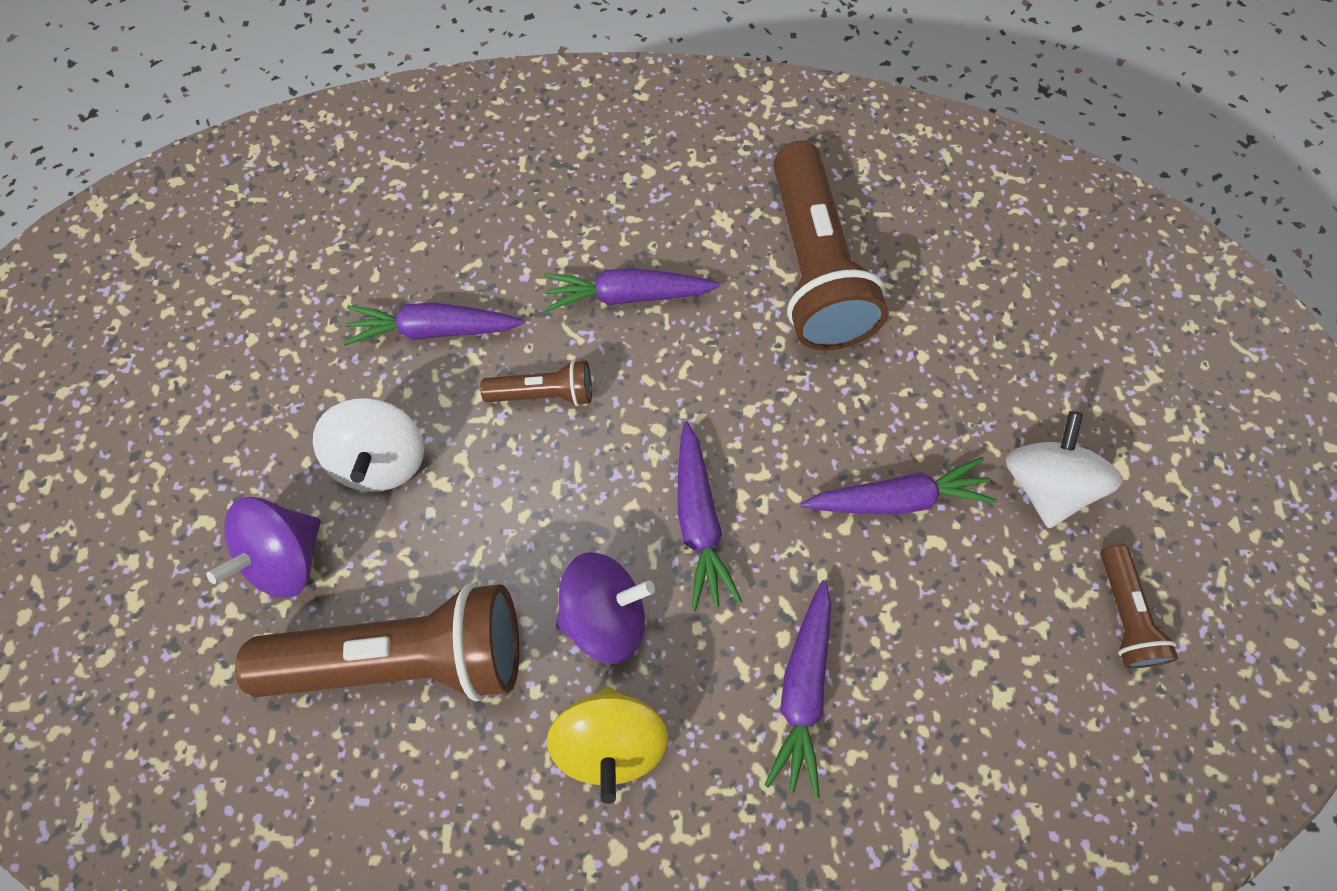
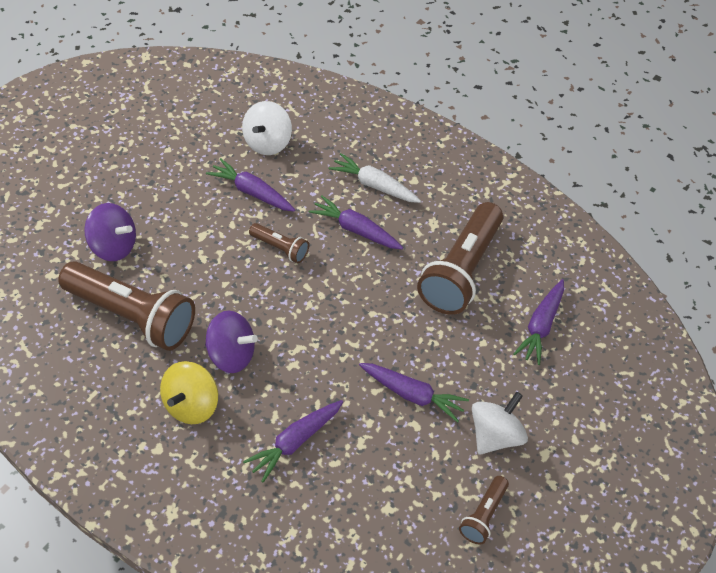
camera: 30 degrees right, 15 degrees down
purple spinning top [206,497,321,598] -> purple spinning top turned 135 degrees counterclockwise [84,203,136,261]
white spinning top [313,398,424,492] -> white spinning top moved to [242,101,292,155]
purple carrot [678,421,742,611] -> purple carrot moved to [513,279,564,365]
none -> white carrot [329,153,421,203]

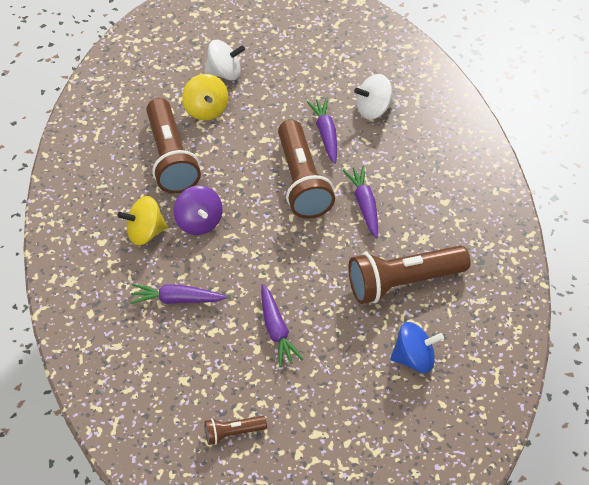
camera: 50 degrees right, 0 degrees up
purple spinning top [84,203,136,261] -> yellow spinning top [182,74,228,121]
brown flashlight [249,223,309,263] -> brown flashlight [278,120,335,219], size x2.13
white carrot [329,153,421,203] -> none
white spinning top [472,392,528,455] -> white spinning top moved to [204,40,245,80]
purple carrot [513,279,564,365] -> blue spinning top [390,322,444,373]

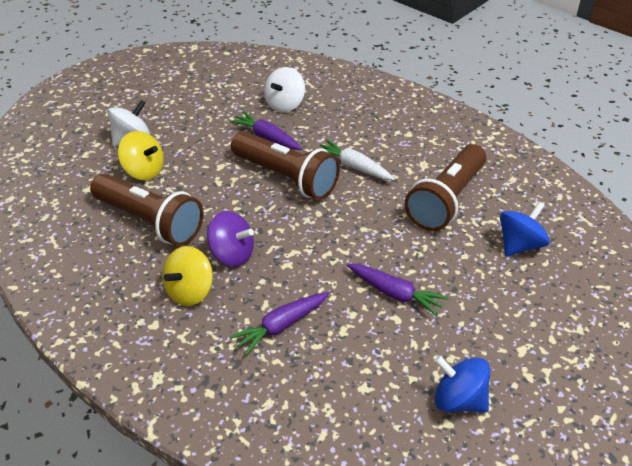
camera: 40 degrees left, 10 degrees down
brown flashlight [204,416,267,445] -> blue spinning top [434,355,490,412]
purple carrot [343,166,378,238] -> white carrot [314,139,395,180]

